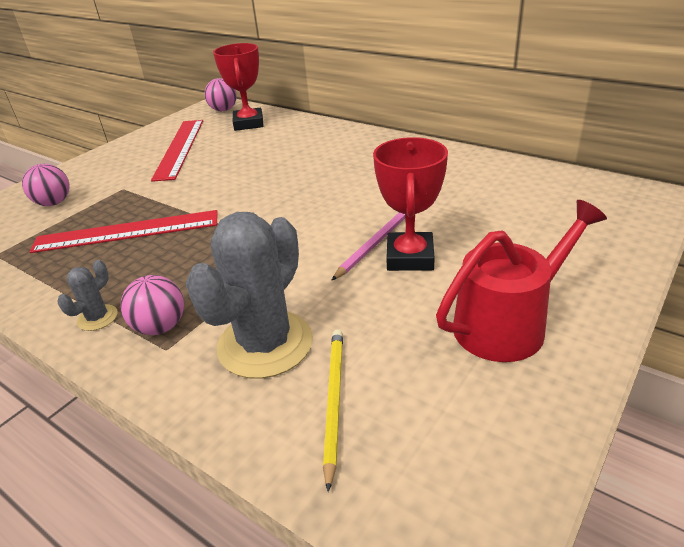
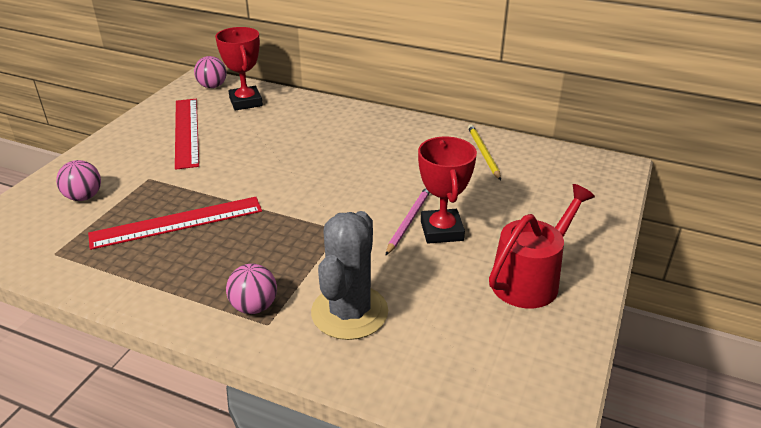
camera: 15 degrees left, 0 degrees up
grey cactus [58,260,118,331] -> none
yellow pencil [323,329,343,492] -> yellow pencil moved to [468,125,501,180]

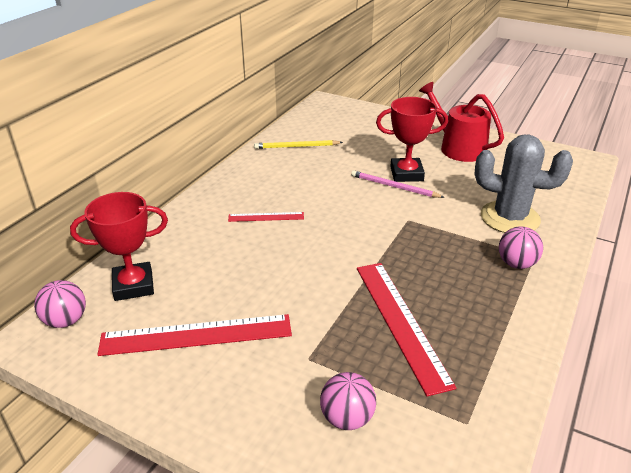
camera: 85 degrees left, 0 degrees up
none -> red ruler [228,212,304,222]

